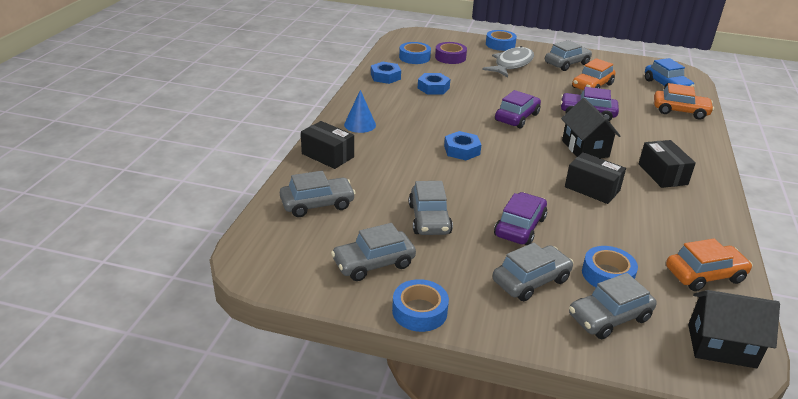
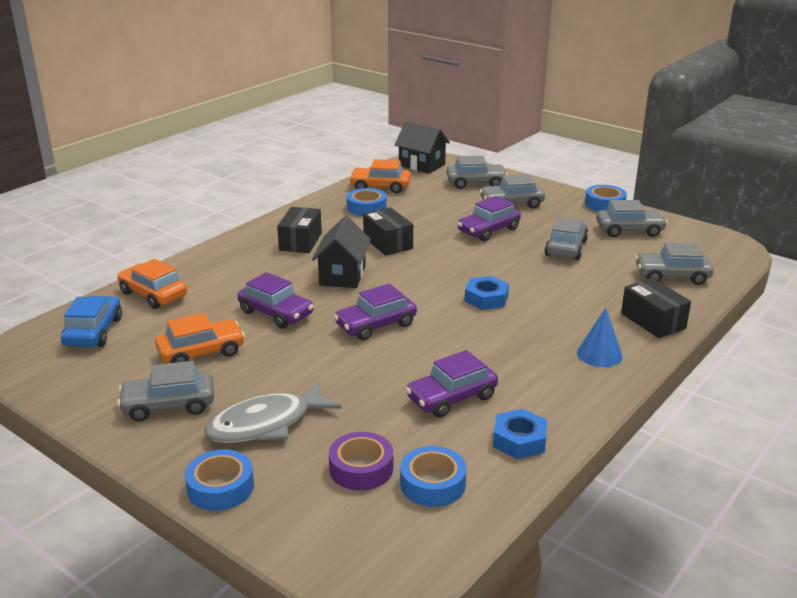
camera: 155 degrees left, 5 degrees down
blue nut [418,73,450,95] -> purple car [406,350,498,418]
blue tape [582,246,638,287] -> blue tape moved to [347,188,387,216]

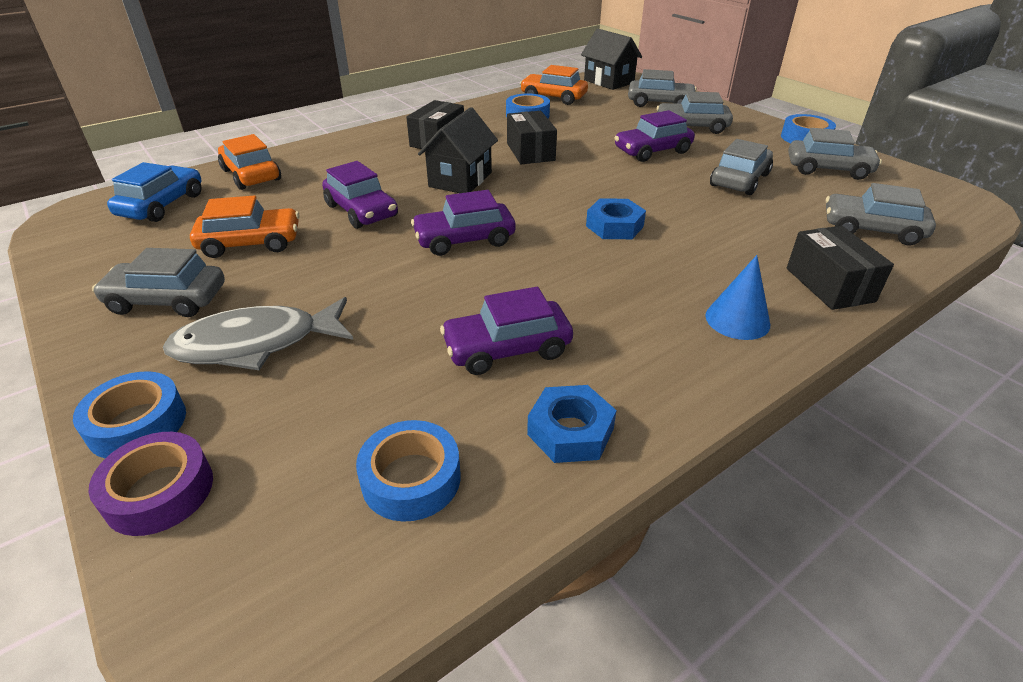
camera: 15 degrees right, 10 degrees up
purple tape [328,432,393,490] -> purple tape moved to [89,432,213,536]

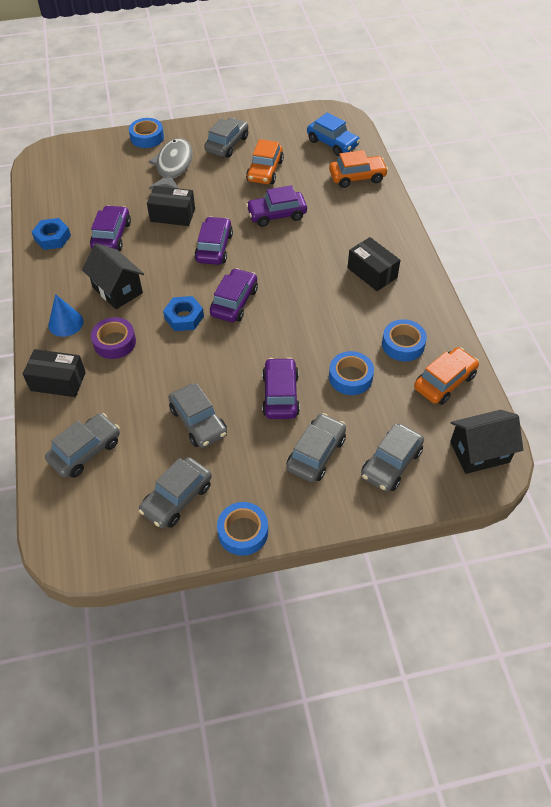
camera: 115 degrees right, 15 degrees up
purple tape [89,432,213,536] -> purple tape moved to [91,317,136,359]
blue tape [356,420,460,522] -> blue tape moved to [329,351,374,395]
black house [418,107,498,193] -> black house moved to [82,243,144,309]
black box [507,111,557,164] -> black box moved to [147,186,195,226]
none -> purple car [210,268,258,322]

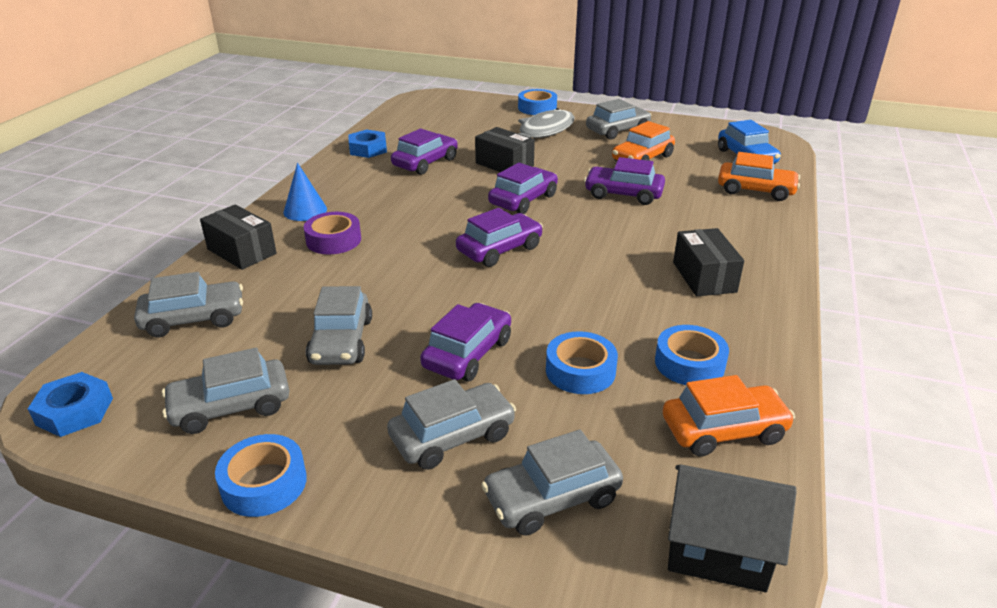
camera: 30 degrees right, 20 degrees down
black house [82,243,144,309] -> none
blue nut [163,296,204,331] -> blue nut moved to [28,372,113,437]

